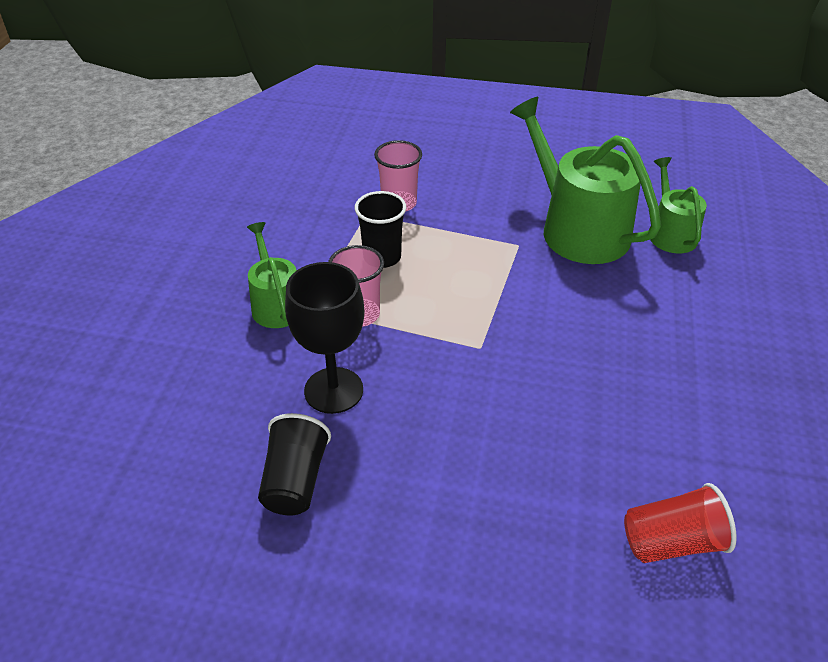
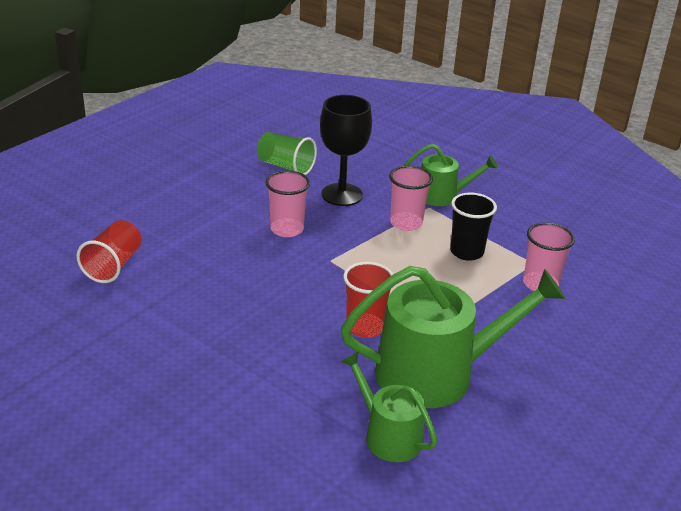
camera: 115 degrees right, 10 degrees down
black cup [258,413,331,515] -> green cup [257,132,317,175]
green watering can [650,157,707,254] -> green watering can turned 150 degrees counterclockwise [341,351,438,462]
none -> pink cup [265,170,310,237]
none -> red cup [343,262,393,338]

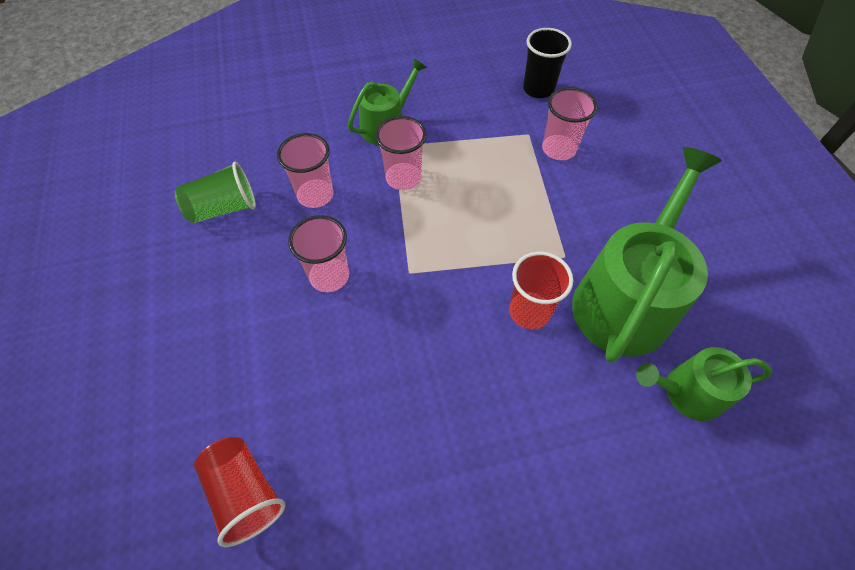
camera: 50 degrees left, 25 degrees up
black goblet [320,95,372,206] -> pink cup [277,133,333,208]
black cup [450,193,497,261] -> black cup moved to [523,28,572,98]

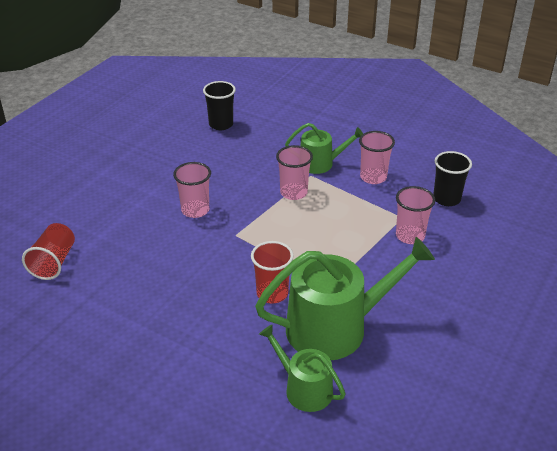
camera: 45 degrees right, 20 degrees down
green cup [175,162,256,223] -> none
pink cup [277,133,333,208] -> pink cup moved to [359,131,395,184]
none -> black cup [203,81,236,130]

